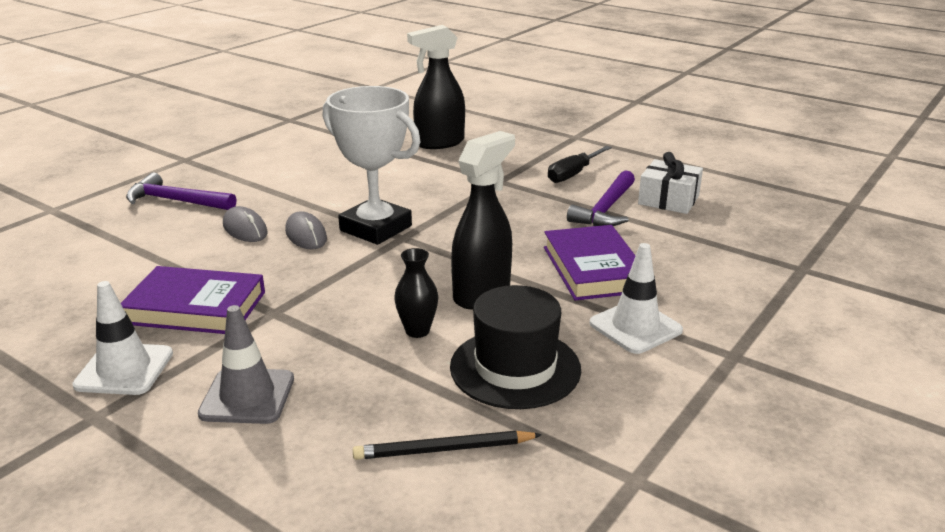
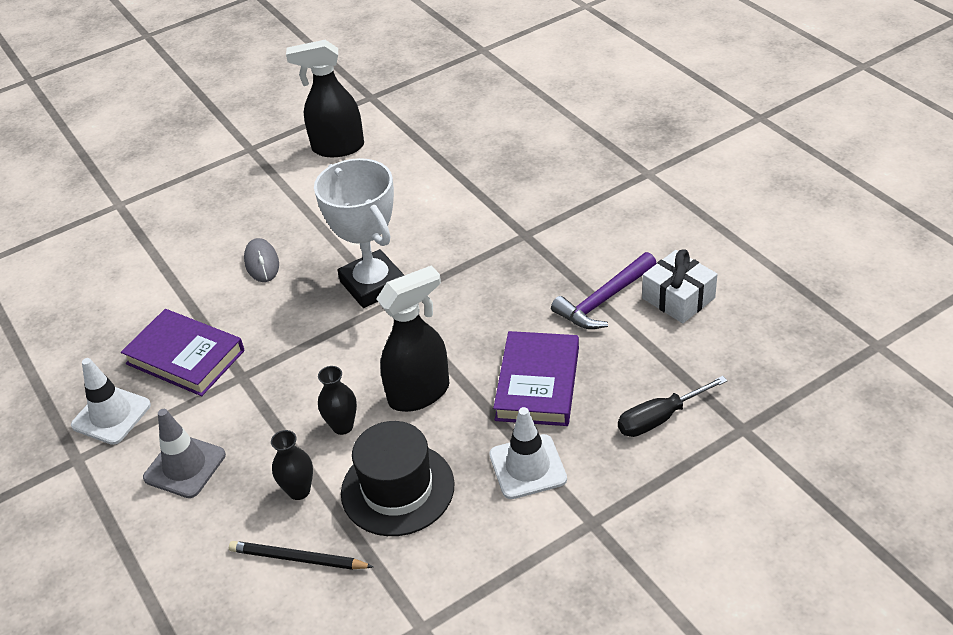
camera: 25 degrees right, 15 degrees up
purple hammer [126,172,236,210] -> none
grey mouse [285,211,327,250] -> none
black spray bottle [407,25,465,149] -> black spray bottle moved to [286,40,364,157]
black screwdriver [548,146,612,183] -> black screwdriver moved to [618,376,728,437]
none -> black vase [271,430,313,500]

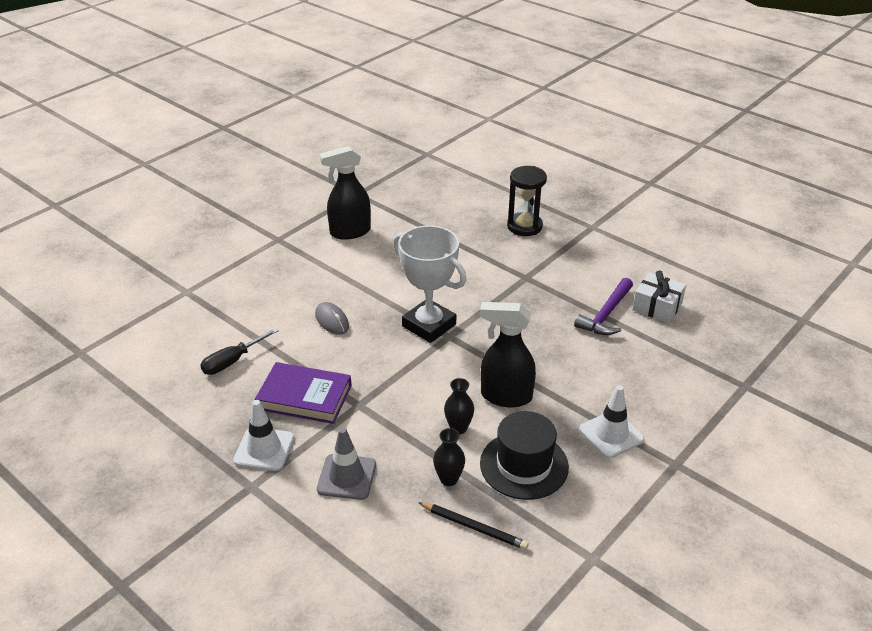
camera: 20 degrees left, 5 degrees down
black pencil [229,541,374,570] -> black pencil turned 150 degrees counterclockwise [418,502,529,550]
black spray bottle [376,266,449,412] -> black spray bottle turned 120 degrees counterclockwise [480,302,536,407]
purple book [493,331,579,426] -> none
black screwdriver [618,376,728,437] -> black screwdriver moved to [200,328,279,375]
none -> black hourglass [507,166,547,236]

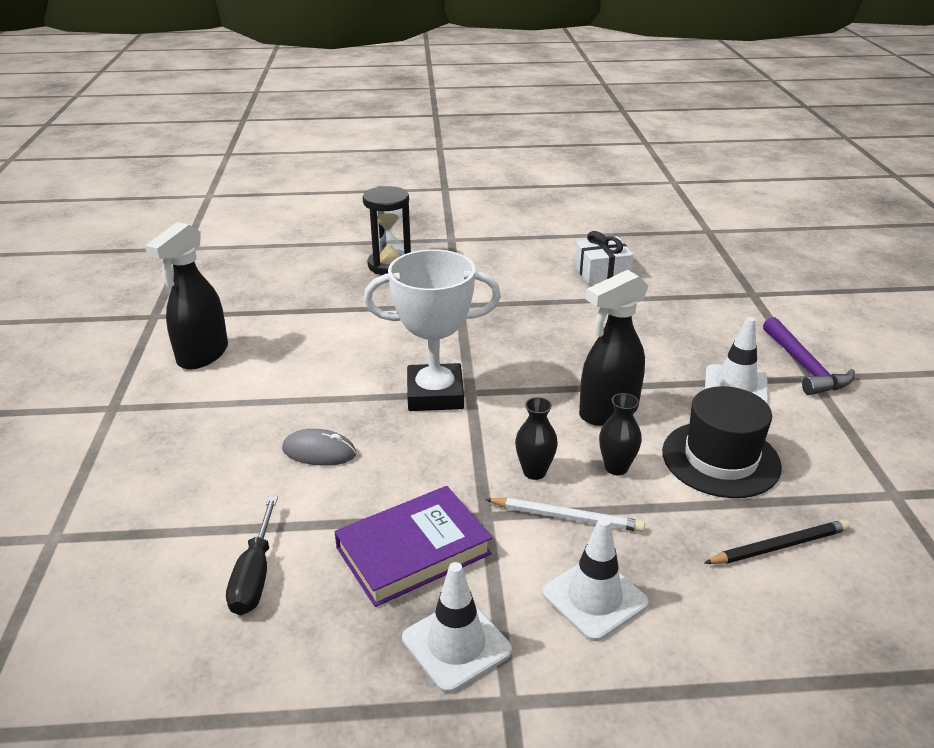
camera: 45 degrees left, 5 degrees down
grey traffic cone [317,427,376,500] -> white traffic cone [542,517,649,641]
black vase [433,428,465,486] -> black vase moved to [515,397,558,480]
purple hammer [574,278,633,335] -> purple hammer moved to [763,317,855,395]
none -> white pencil [485,498,645,532]

